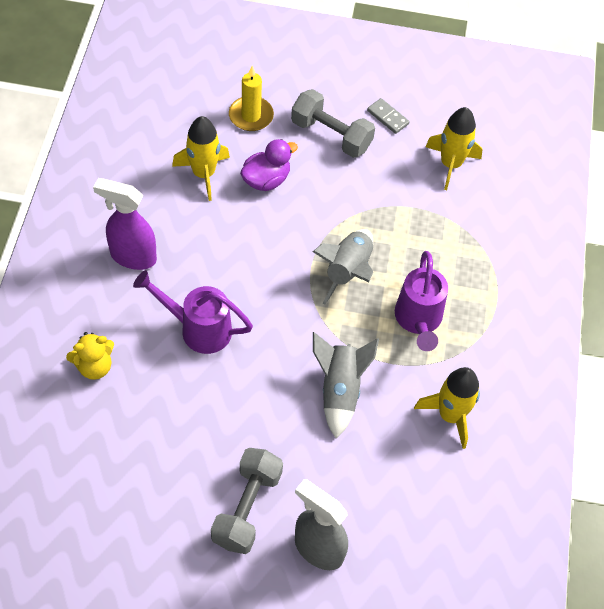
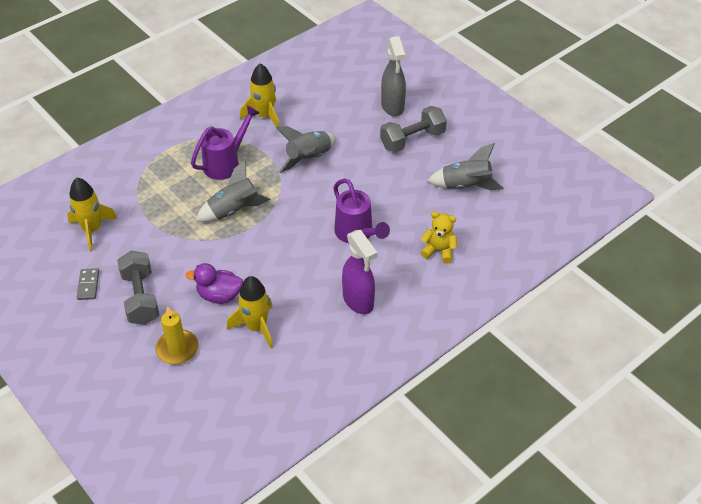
camera: 135 degrees left, 10 degrees down
none -> grey rocket [427,143,504,190]

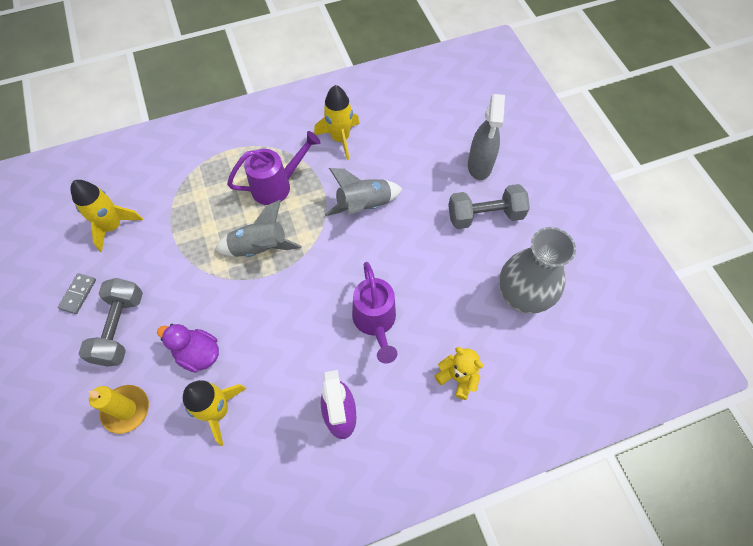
camera: 20 degrees right, 15 degrees up
grey rocket [427,143,504,190] -> grey vase [499,227,576,314]

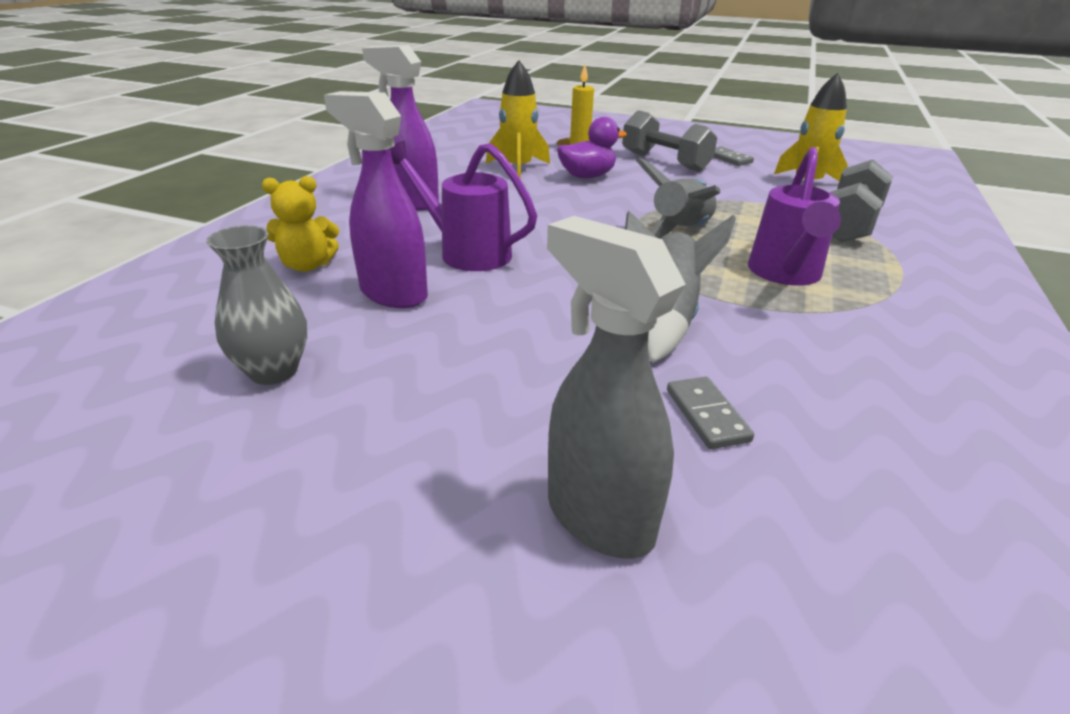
camera: 130 degrees right, 30 degrees down
yellow rocket [314,85,360,160] -> none
grey dumbbell [448,184,530,229] -> grey dumbbell moved to [829,160,893,243]
grey vase [499,227,576,314] -> grey vase [206,226,307,385], size x0.61
none -> purple spray bottle [324,91,428,308]
none -> grey domino [667,377,754,449]

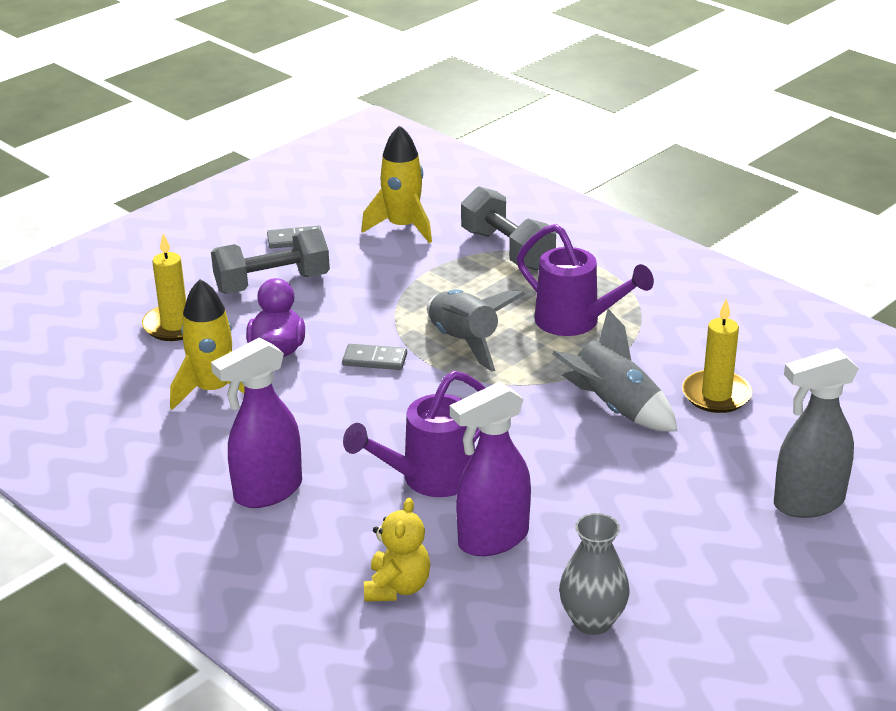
camera: 65 degrees left, 0 degrees up
grey domino [667,377,754,449] -> grey domino moved to [342,344,407,370]
none -> yellow candle [682,298,752,413]

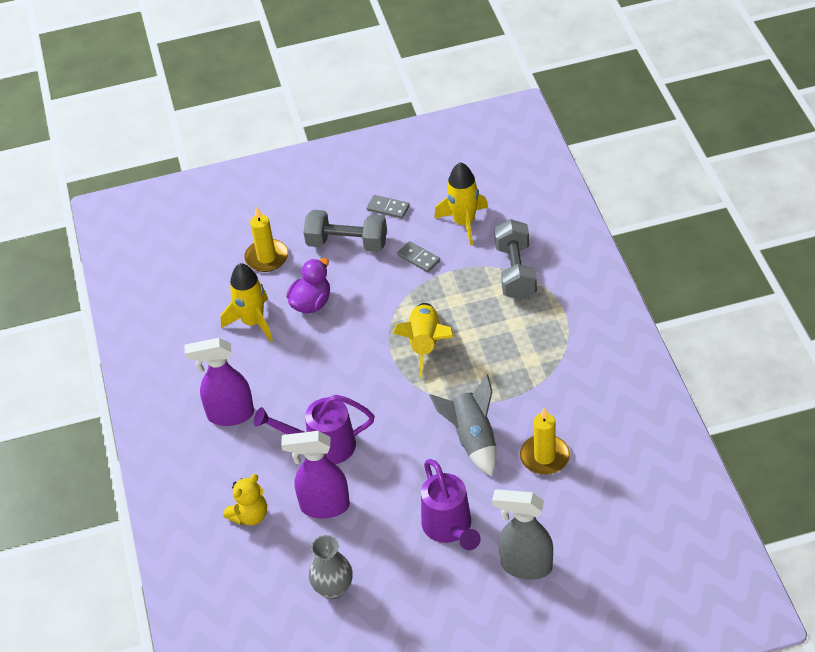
camera: 35 degrees right, 15 degrees up
grey domino [342,344,407,370] -> grey domino moved to [397,241,440,272]
grey rocket [427,289,525,371] -> yellow rocket [393,303,454,378]
purple watering can [517,224,654,336] -> purple watering can moved to [421,459,481,550]

